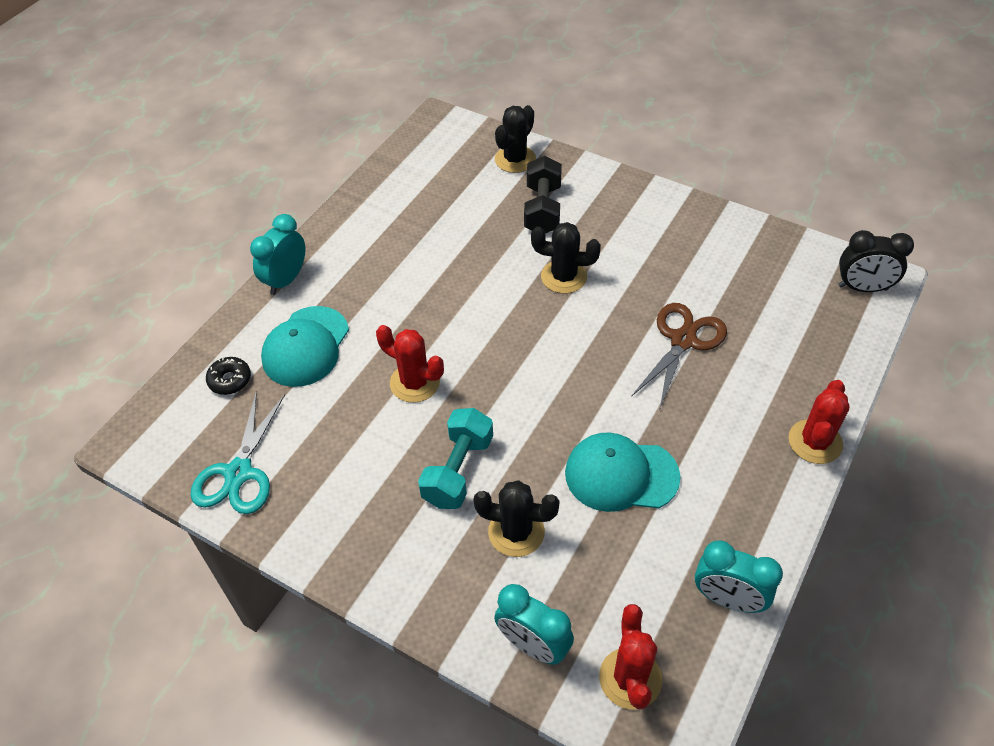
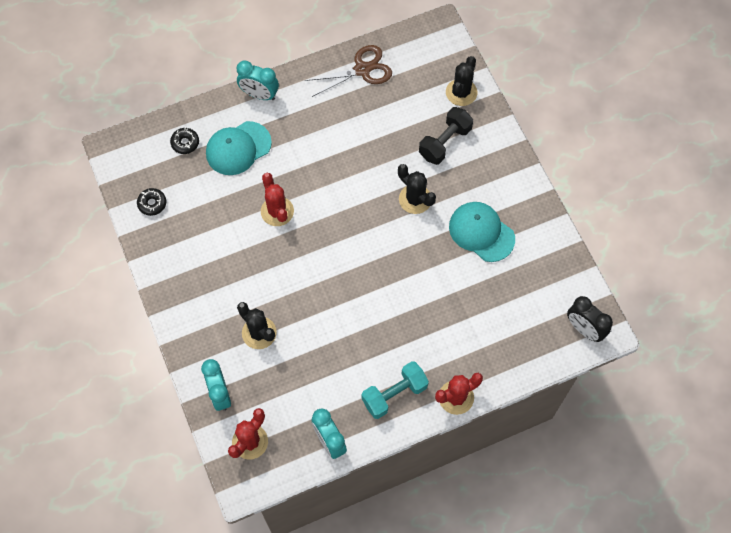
camera: 35 degrees right, 15 degrees up
turquoise scissors [191,391,285,514] -> black donut [137,188,166,216]
turquoise clock [250,214,305,295] -> turquoise clock turned 135 degrees counterclockwise [237,60,279,100]
turquoise dumbbell [418,408,493,509] -> turquoise dumbbell moved to [362,361,429,419]
black cactus [495,105,536,173] -> black cactus turned 45 degrees counterclockwise [446,56,477,106]
turquoise cap [565,432,681,512] -> turquoise cap moved to [449,202,515,262]
brown scissors [631,303,727,408] -> brown scissors moved to [305,45,392,97]

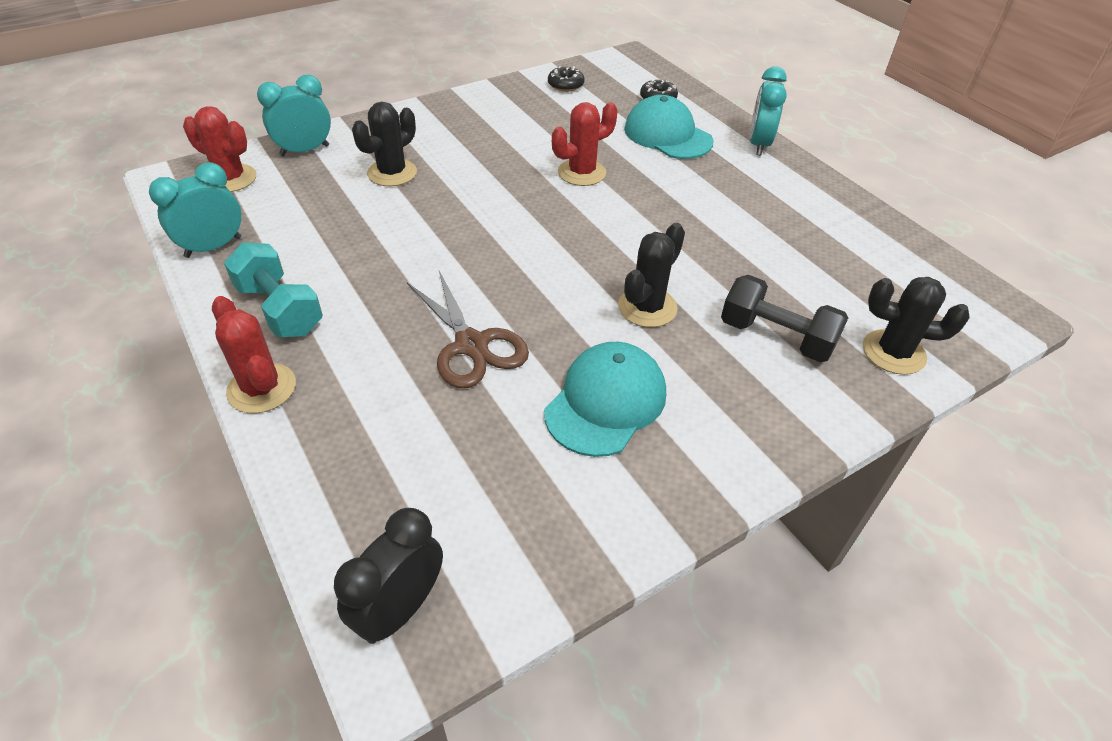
camera: 80 degrees right, 20 degrees down
brown scissors [305,45,392,97] -> brown scissors moved to [407,271,529,388]

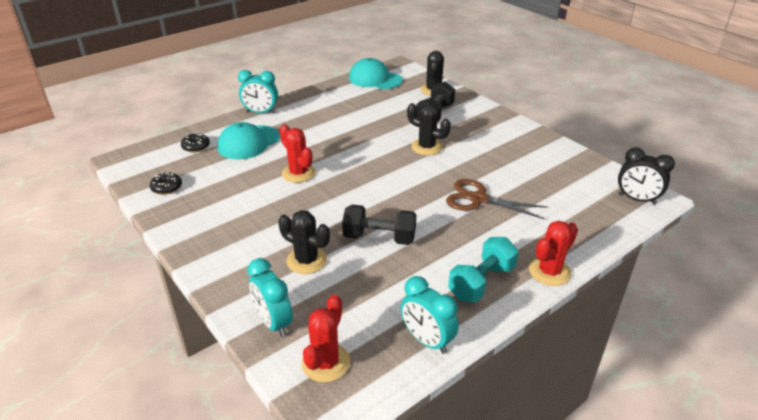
camera: 95 degrees left, 10 degrees down
brown scissors [407,271,529,388] -> brown scissors turned 120 degrees counterclockwise [446,179,548,219]
turquoise cap [544,342,666,457] -> turquoise cap moved to [349,58,403,89]
none -> black dumbbell [342,204,417,245]

